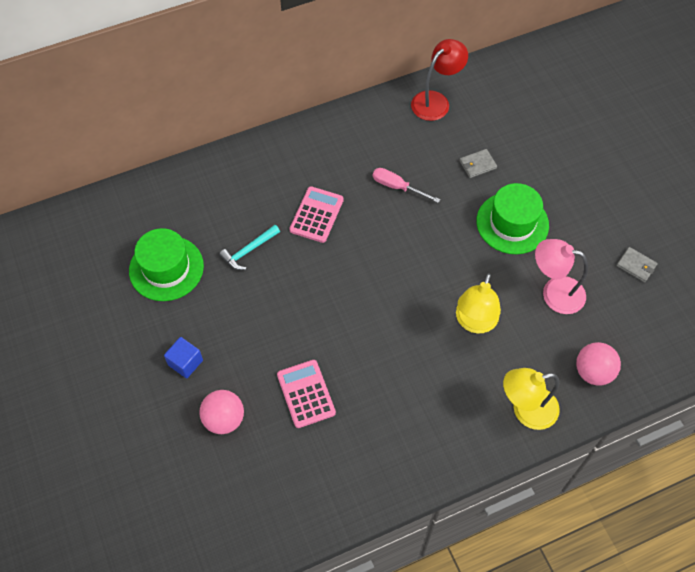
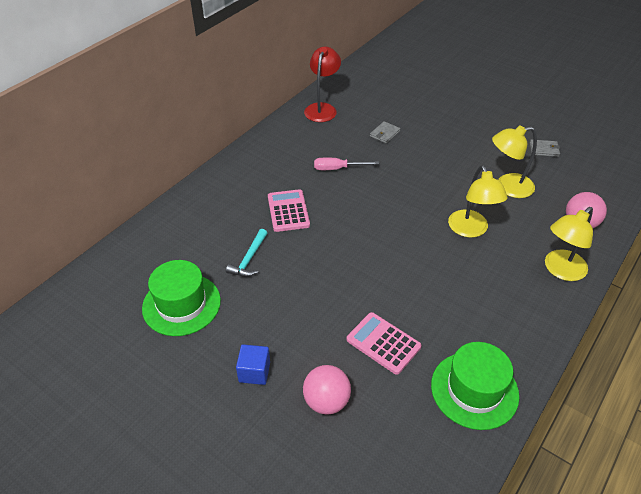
camera: 30 degrees left, 15 degrees down
green hat [476,183,549,254] -> green hat moved to [431,342,519,430]
pink lamp [535,239,588,314] -> yellow lamp [492,125,537,198]

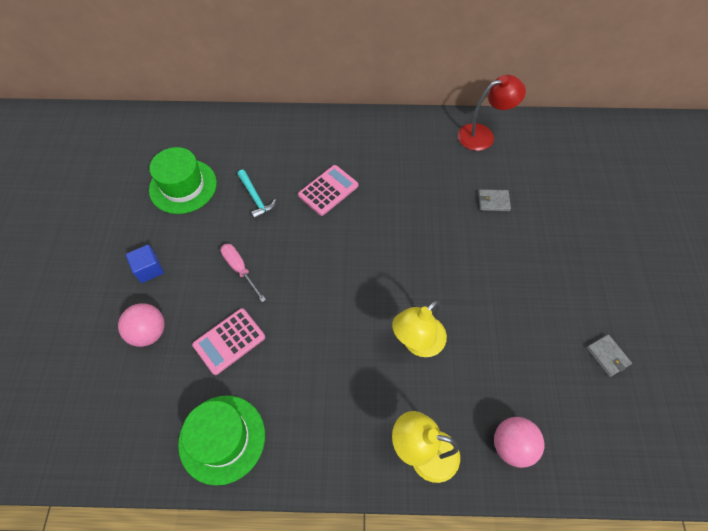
camera: 55 degrees right, 15 degrees up
turquoise hammer [226,229,267,277] -> turquoise hammer turned 105 degrees counterclockwise [237,170,276,219]
pink screwdriver [314,158,379,170] -> pink screwdriver moved to [221,244,266,302]
pink calculator [346,312,422,375] -> pink calculator turned 135 degrees counterclockwise [192,308,265,375]
yellow lamp [492,125,537,198] -> none

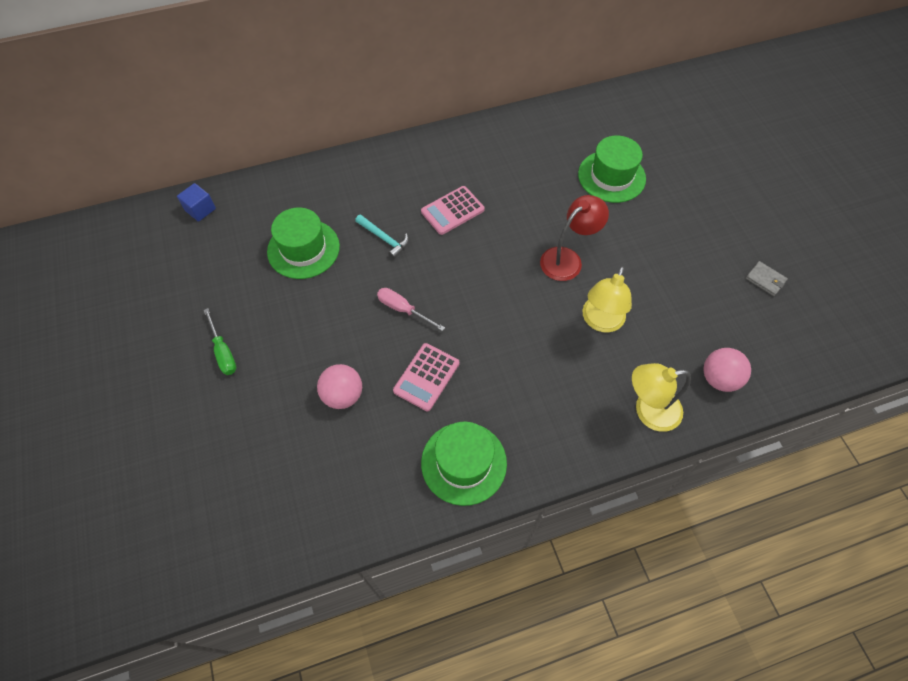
camera: 20 degrees left, 0 degrees up
blue cube [126,244,164,283] -> blue cube moved to [177,183,216,222]
pink calculator [298,165,358,216] -> pink calculator turned 150 degrees counterclockwise [421,186,485,235]
red lamp [458,75,526,151] -> red lamp moved to [540,195,609,281]
grey wallet [478,189,511,211] -> green hat [578,135,646,203]
none -> green screwdriver [204,308,236,375]

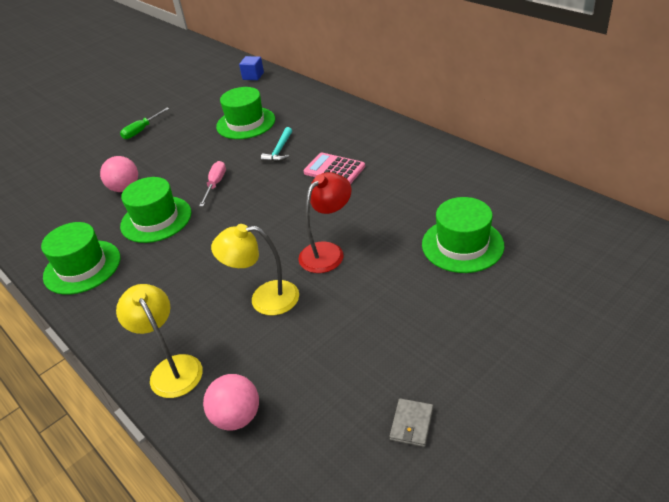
camera: 70 degrees right, 20 degrees down
pink calculator [393,343,459,411] -> green hat [120,177,191,243]
red lamp [540,195,609,281] -> red lamp turned 75 degrees counterclockwise [298,172,351,273]

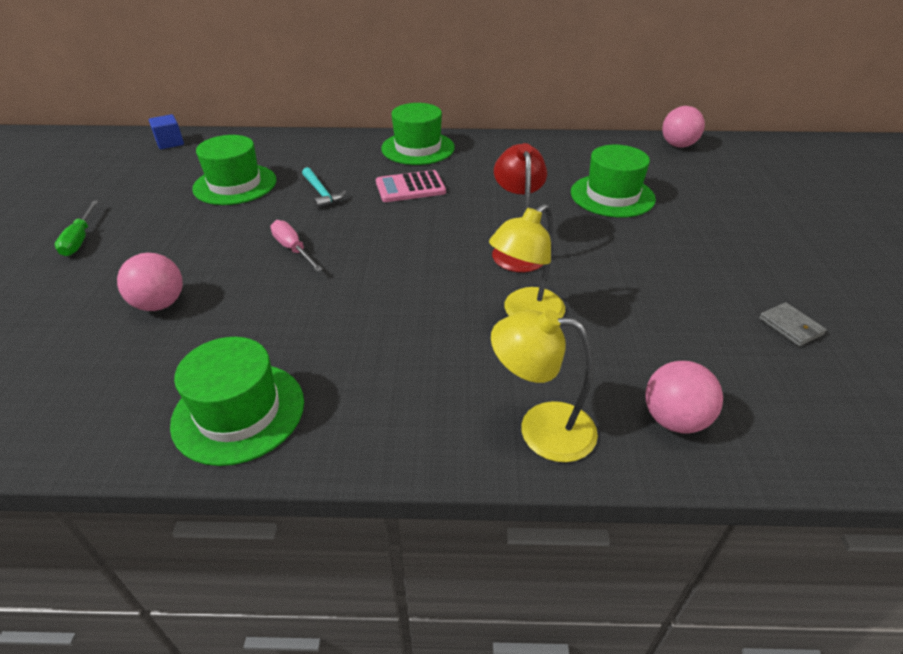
camera: 50 degrees left, 0 degrees up
green hat [120,177,191,243] -> green hat moved to [381,103,455,165]
none -> pink ball [662,106,705,148]

